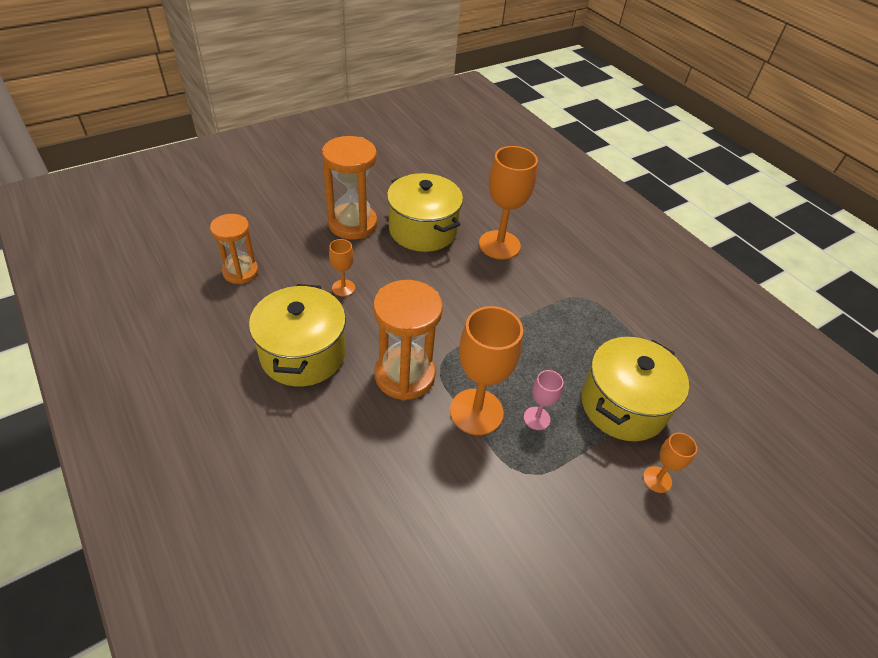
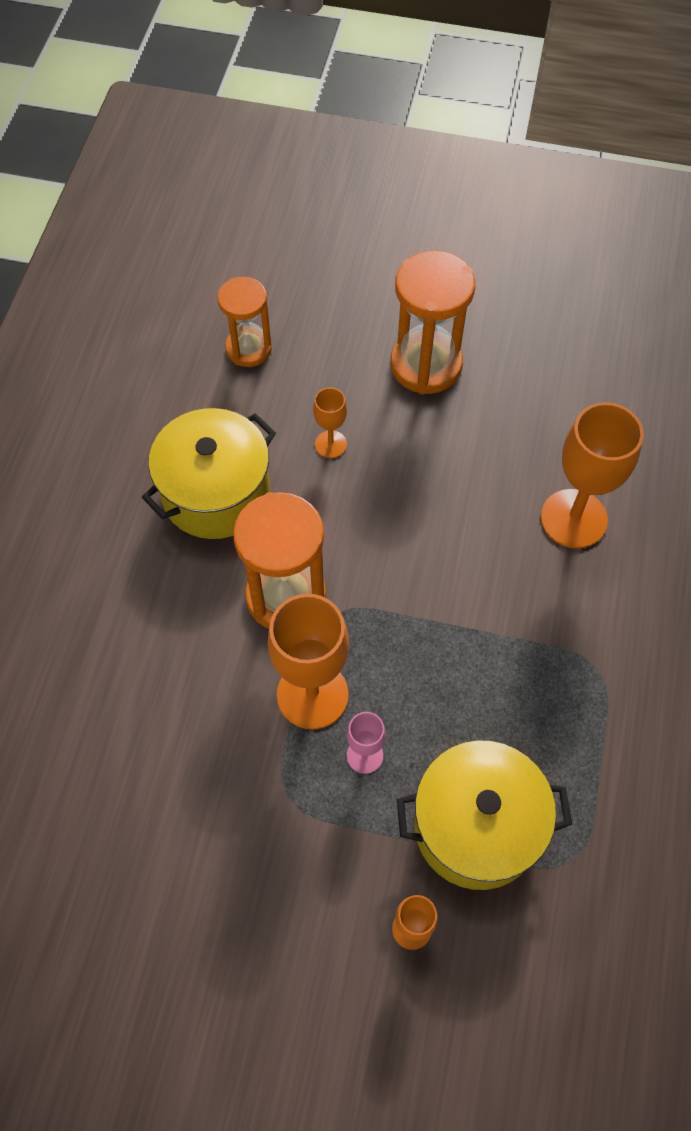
camera: 50 degrees right, 15 degrees up
yellow pot [387,173,463,252] -> none

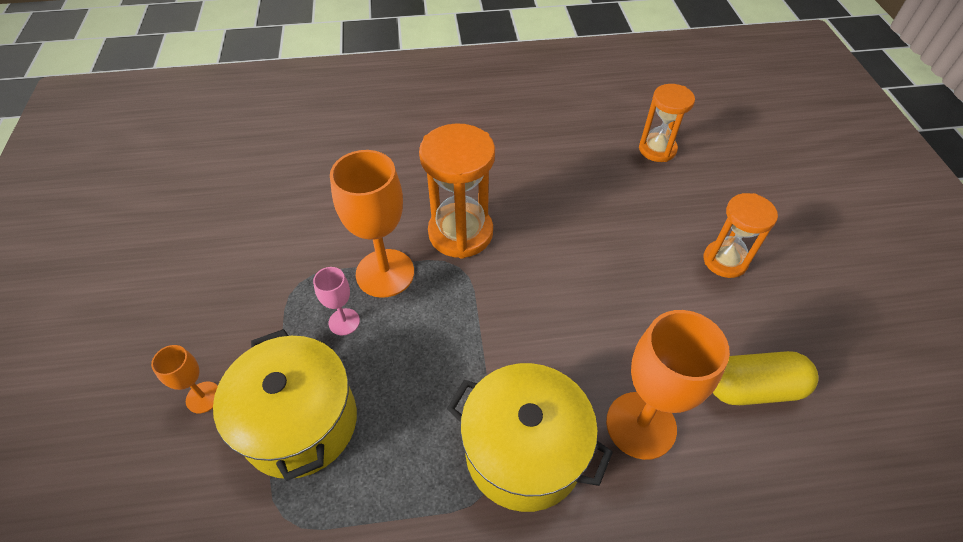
camera: 70 degrees right, 10 degrees down
yellow pot [142,408,276,539] -> yellow pot moved to [447,363,613,512]
orange goblet [313,387,347,458] -> none
orange hourglass [391,250,475,394] -> orange hourglass [704,193,778,278], size x0.65
none -> yellow capsule [713,351,818,405]

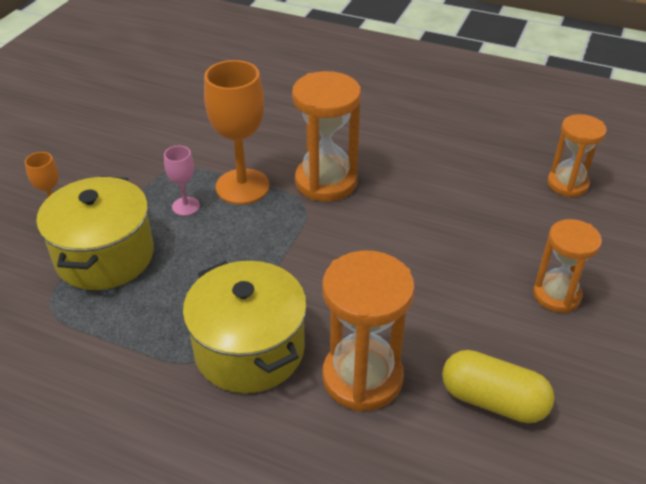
camera: 30 degrees right, 10 degrees down
orange goblet [606,310,730,460] -> orange hourglass [322,251,415,412]

